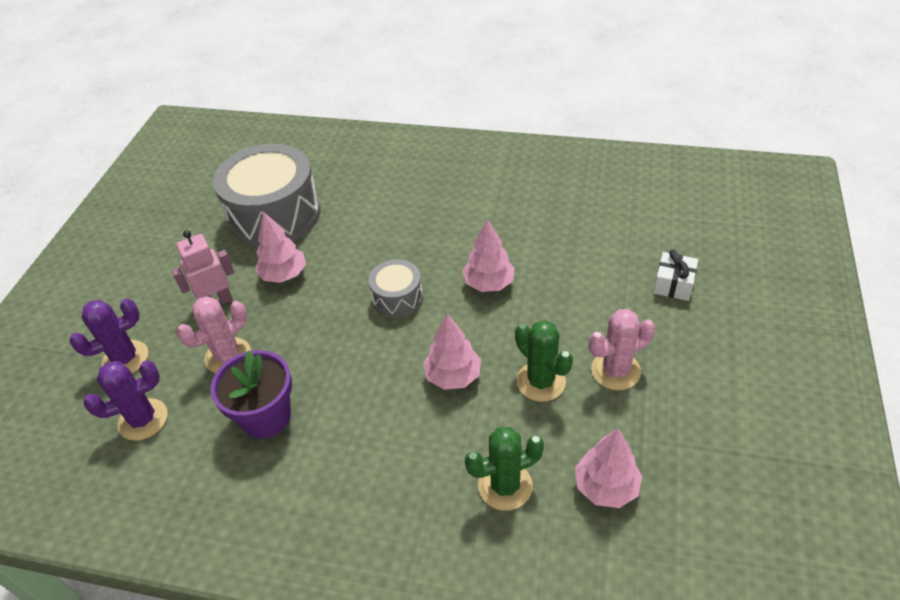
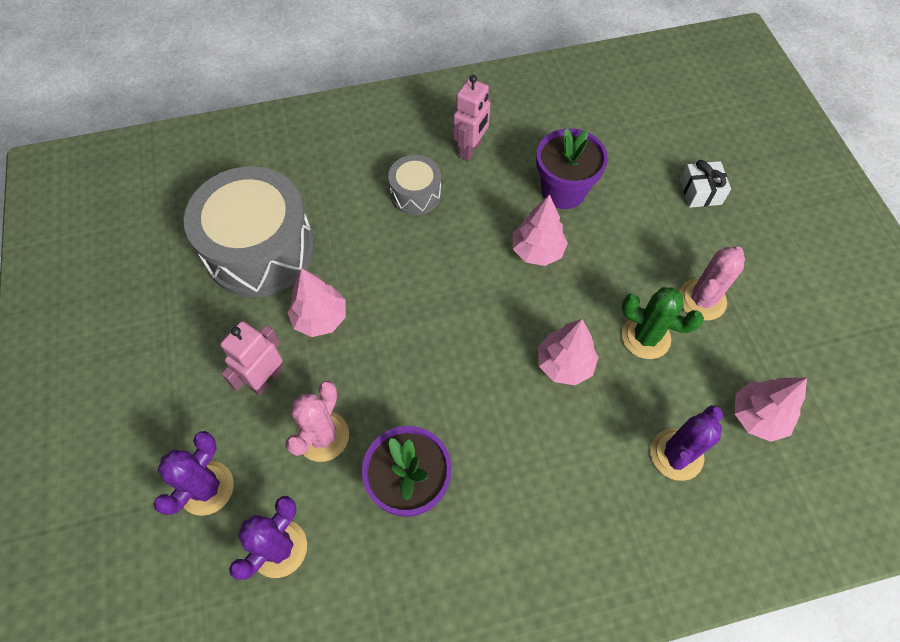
camera: 30 degrees left, 15 degrees up
grey drum [368,259,423,318] -> grey drum moved to [388,155,441,215]
green cactus [465,427,544,511] -> purple cactus [651,405,723,481]
none -> pink robot [453,75,490,161]
none -> purple flower pot [536,128,608,209]

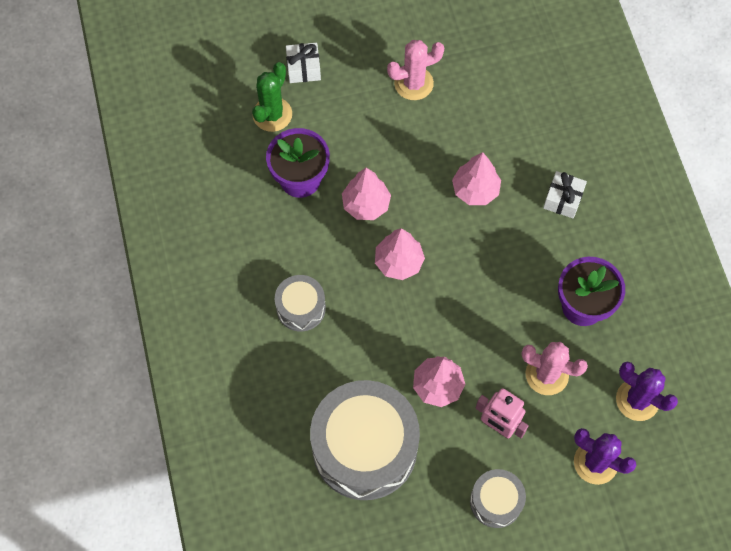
camera: 90 degrees left, 5 degrees up
pink robot [453,75,490,161] -> none
green cactus [621,287,704,359] -> green cactus moved to [252,62,292,132]
purple cactus [651,405,723,481] -> none
pink cactus [679,247,745,321] -> pink cactus turned 60 degrees counterclockwise [387,40,445,100]
pink tree [735,378,807,442] -> pink tree moved to [375,228,425,280]
none -> grey drum [470,469,526,528]
none -> white gift [543,171,587,219]

